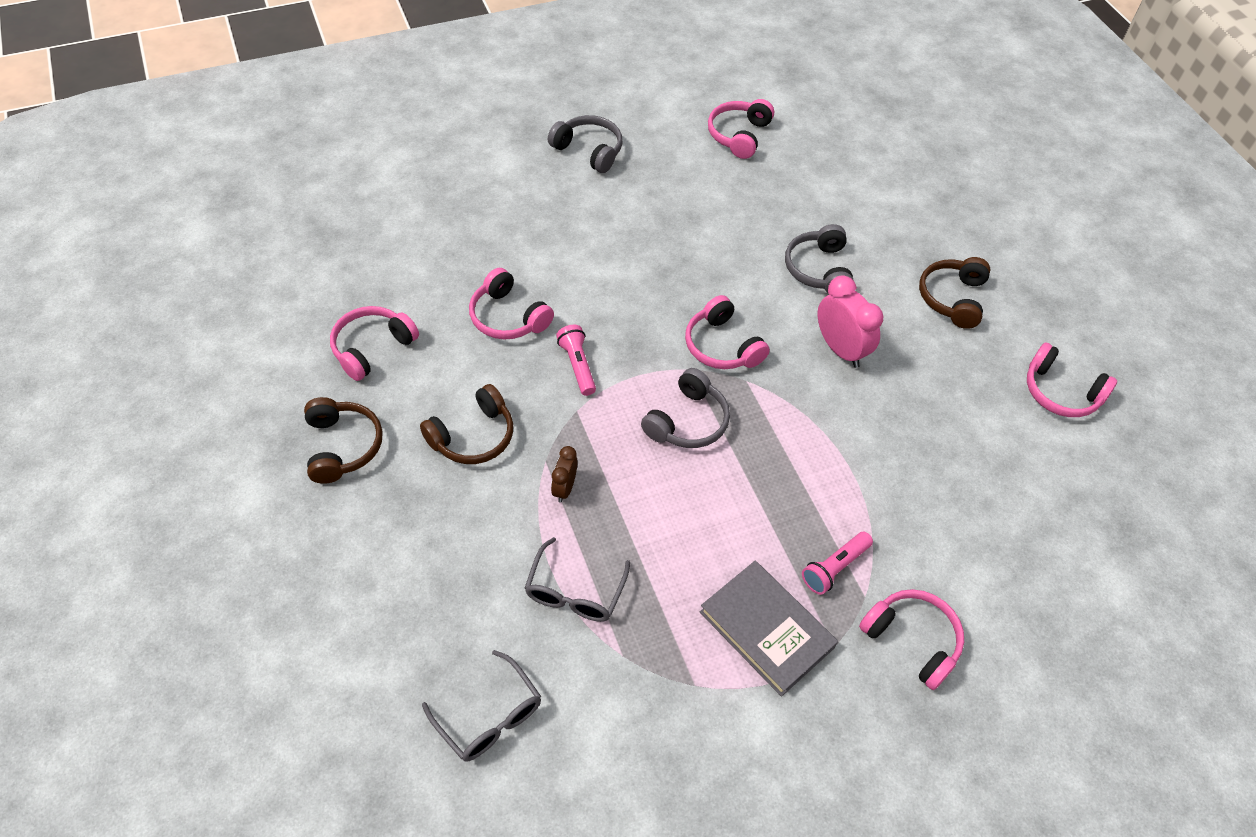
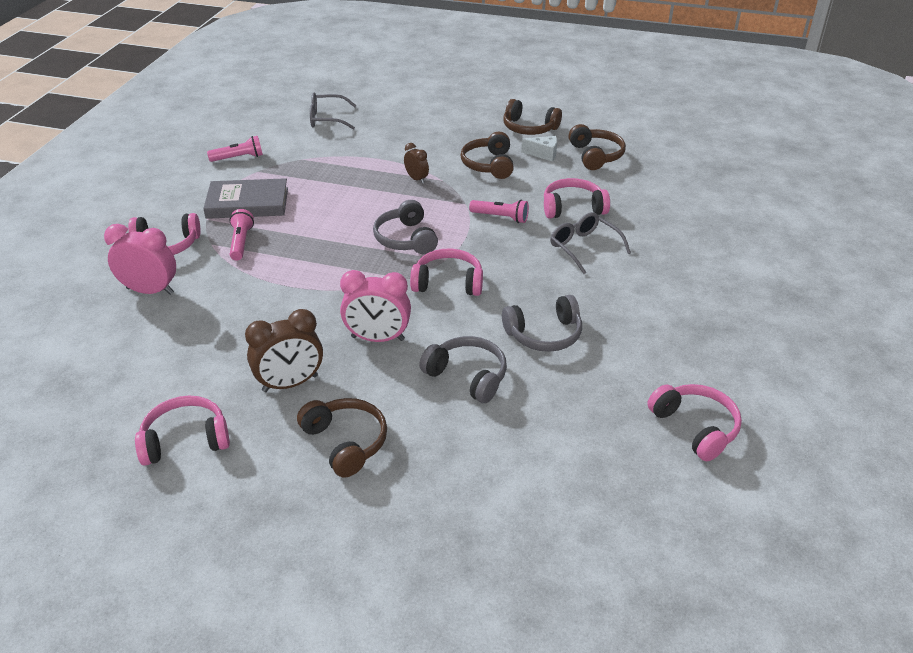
camera: 130 degrees right, 15 degrees down
pink headphones [330,306,419,381] -> brown headphones [569,124,626,170]
grey glasses [525,537,630,622] -> grey glasses moved to [550,212,631,274]
grey headphones [548,115,622,173] -> grey headphones moved to [502,295,582,352]
none -> pink clock [104,224,176,295]
none -> pink flashlight [207,136,263,162]
none -> brown clock [245,309,323,392]
none -> white cheese [521,136,557,161]

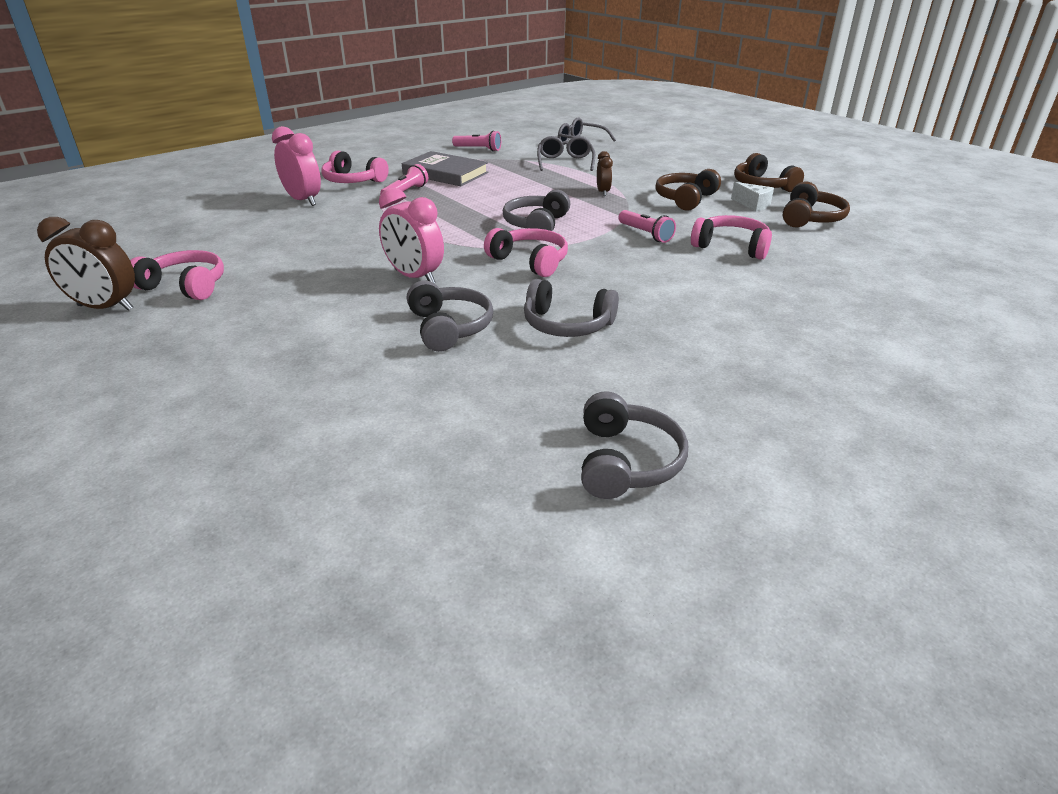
camera: 35 degrees right, 5 degrees down
brown clock [245,309,323,392] -> brown clock moved to [37,217,135,311]
brown headphones [297,398,387,478] -> none
grey glasses [550,212,631,274] -> grey glasses moved to [537,136,595,171]
pink headphones [647,384,742,461] -> grey headphones [581,391,688,499]

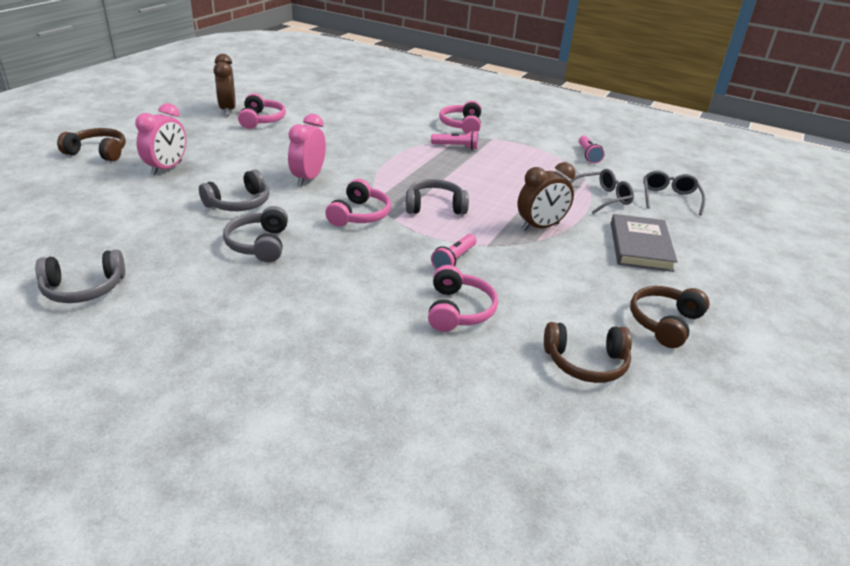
camera: 65 degrees right, 0 degrees up
pink clock [272,126,321,206] -> pink clock moved to [135,103,186,175]
grey book [402,151,489,186] -> grey book moved to [611,214,678,272]
brown clock [597,151,613,196] -> brown clock [517,162,575,231], size x1.76
brown headphones [655,169,721,211] -> brown headphones moved to [57,128,126,161]
white cheese [731,182,774,211] -> none

